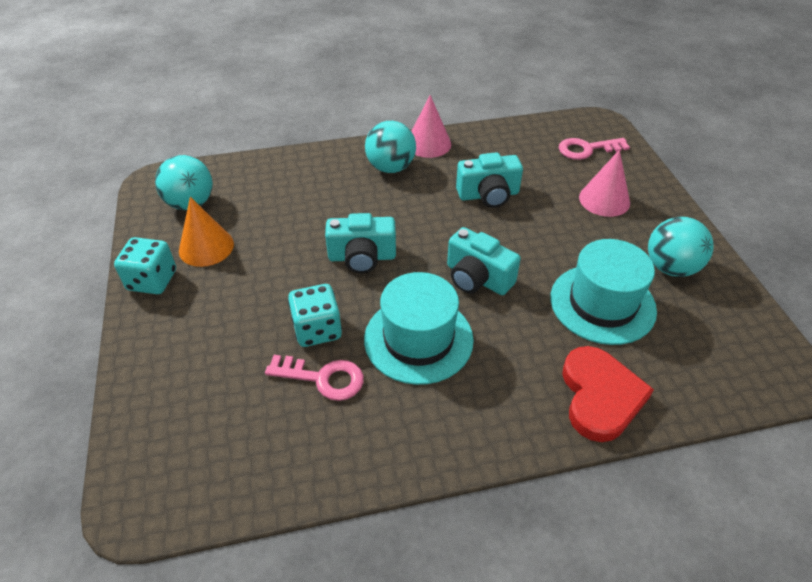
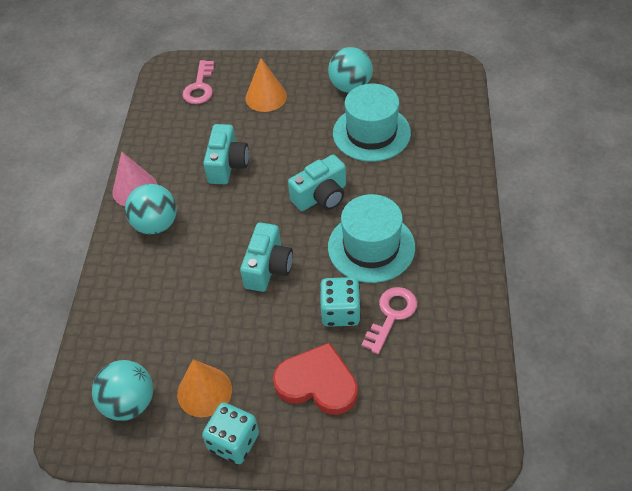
camera: 70 degrees left, 5 degrees up
red heart [562,346,654,442] -> red heart moved to [273,342,358,415]
pink cone [579,150,630,217] -> orange cone [246,58,287,112]

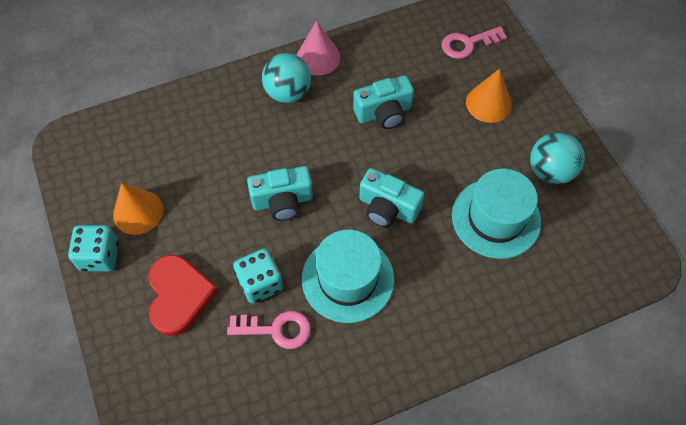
camera: 60 degrees right, 10 degrees up
turquoise ball [92,360,153,421] -> none

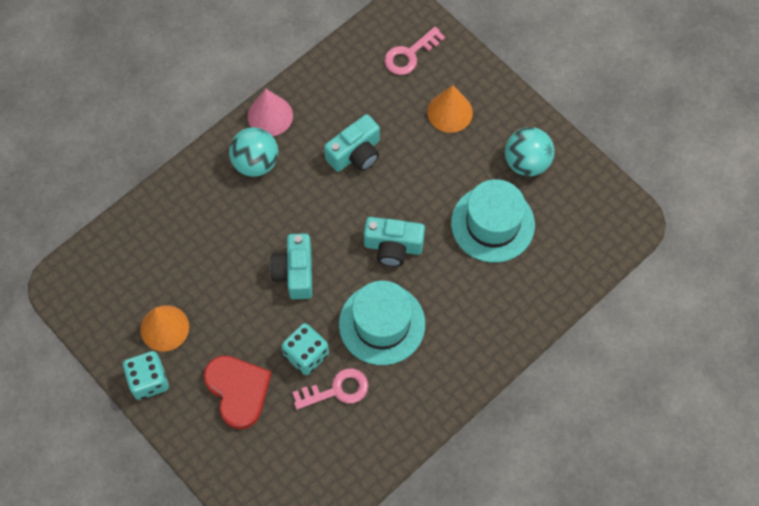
camera: 20 degrees left, 5 degrees up
turquoise camera [247,166,313,221] -> turquoise camera turned 120 degrees clockwise [270,233,312,299]

